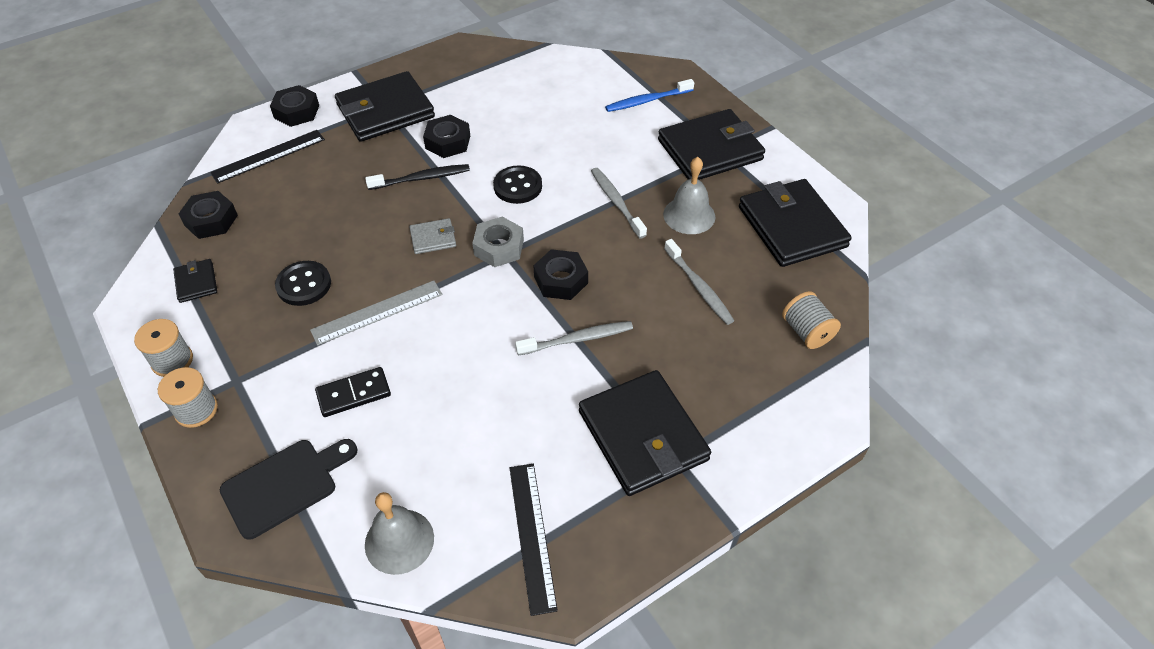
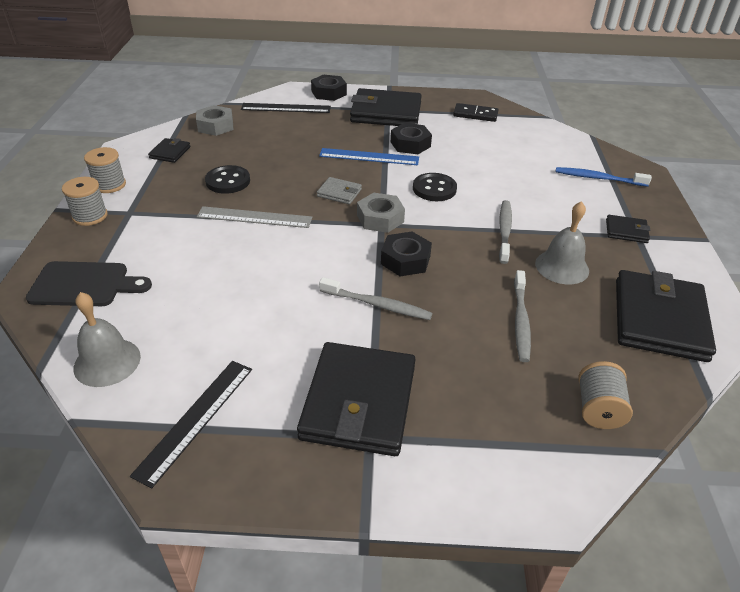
camera: 35 degrees right, 10 degrees down
black nut [179,191,238,239] -> grey nut [196,105,234,136]
black domino [315,367,391,417] -> black domino moved to [453,103,498,122]
black toothbrush [365,164,470,190] -> blue ruler [319,148,419,165]
black wallet [658,109,765,180] -> black wallet [606,215,650,243], size x0.46

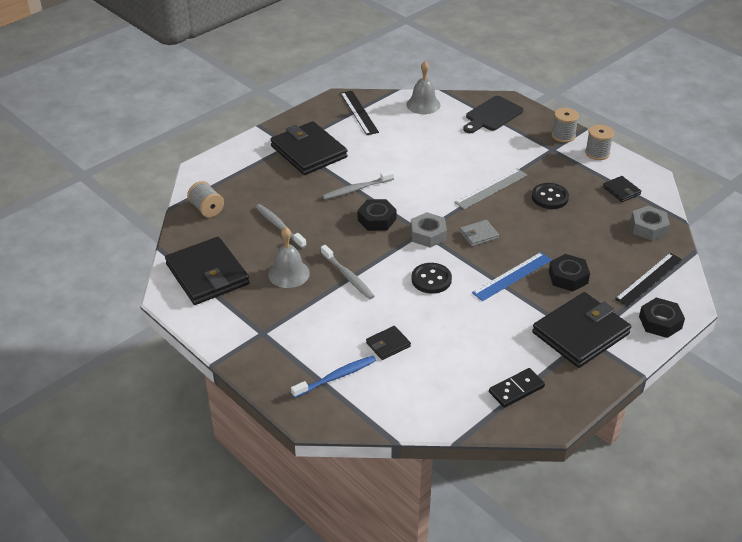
camera: 135 degrees right, 0 degrees up
black nut [391,123,432,154] -> black nut moved to [549,254,590,292]
black wallet [606,215,650,243] -> black wallet moved to [366,326,411,360]

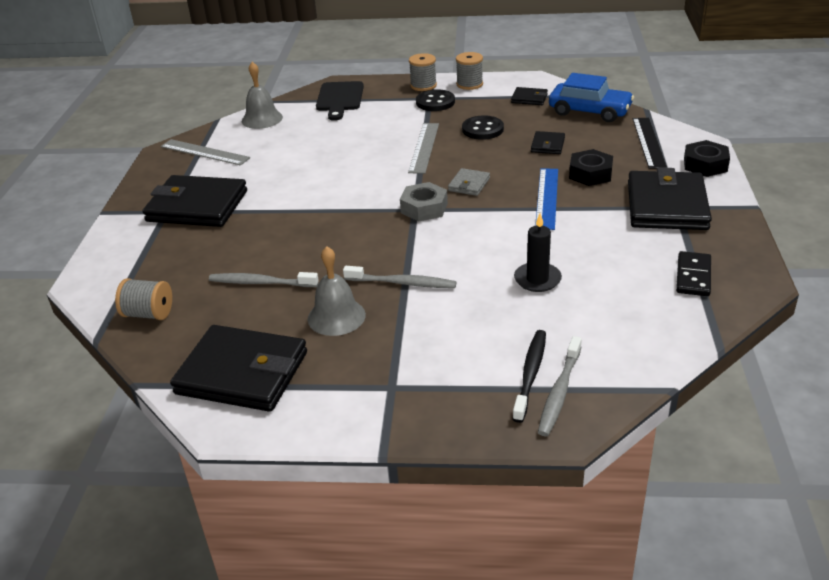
camera: 40 degrees left, 5 degrees down
blue toothbrush [291,356,376,398] -> black toothbrush [512,330,546,423]
grey toothbrush [322,170,394,200] -> grey toothbrush moved to [538,336,582,436]
black ruler [340,91,379,135] -> grey ruler [161,139,250,166]
black nut [358,199,397,231] -> none
black wallet [366,326,411,360] -> black wallet moved to [531,131,565,154]
black button [411,263,452,294] -> black button moved to [416,89,455,111]
grey nut [630,206,670,241] -> blue car [549,73,634,122]
none -> black candle [514,213,562,292]

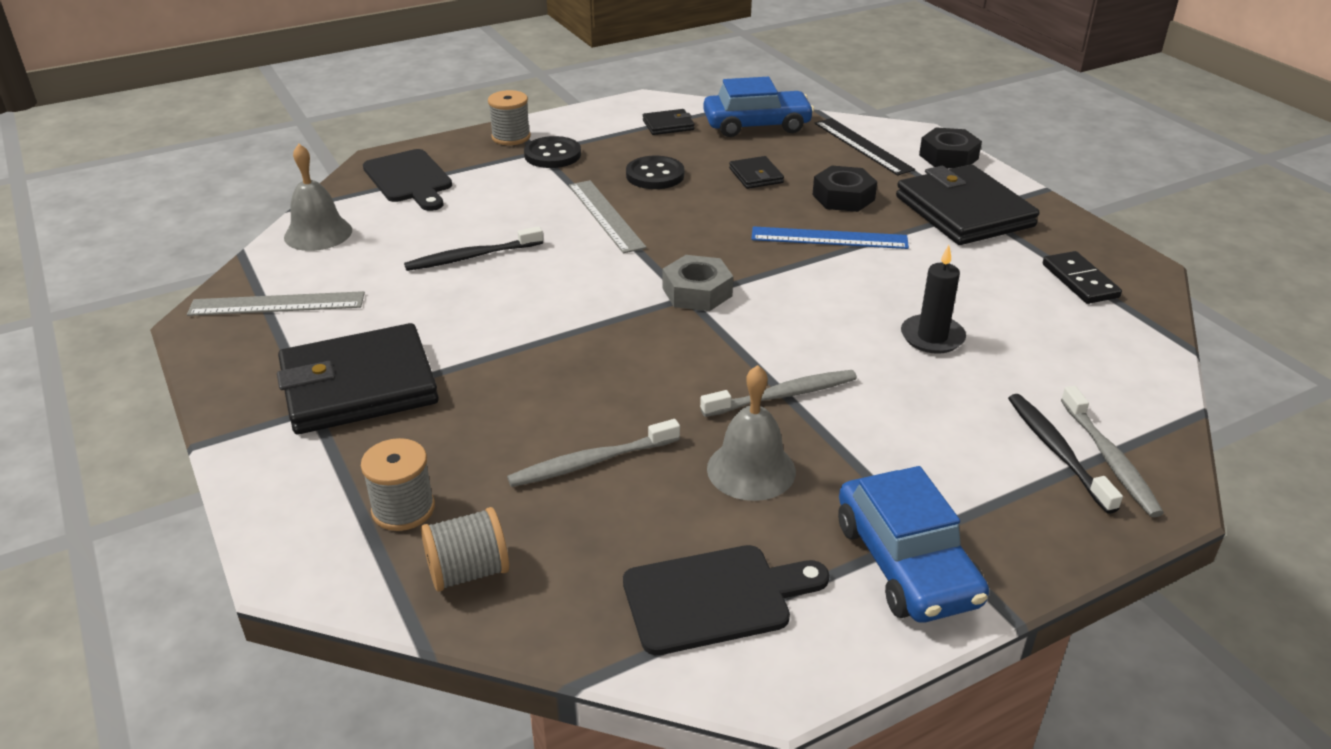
camera: 35 degrees left, 0 degrees up
black wallet [170,325,307,412] -> black cutting board [623,545,829,655]
grey wallet [448,168,490,196] -> none
grey spool [456,52,483,90] -> grey spool moved to [361,438,435,531]
blue ruler [535,168,558,230] -> blue ruler turned 60 degrees counterclockwise [751,226,909,249]
none -> black toothbrush [404,226,543,271]
none -> blue car [838,466,989,623]

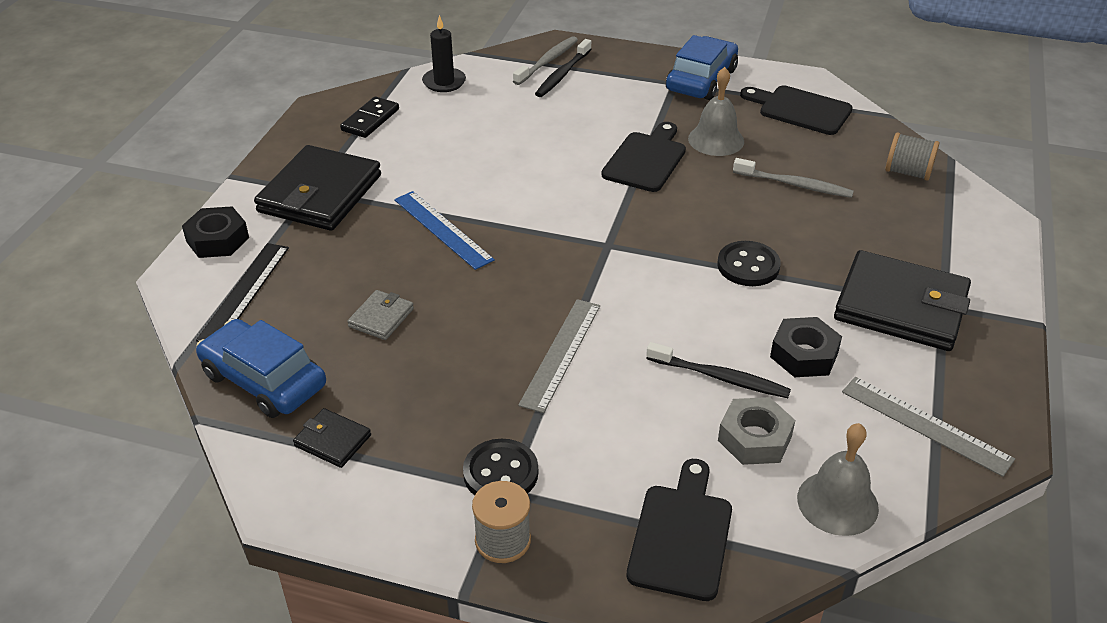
camera: 135 degrees left, 5 degrees up
grey spool [361,438,435,531] -> none
black button [626,156,684,189] -> black button moved to [718,241,781,286]
grey nut [663,255,733,311] -> grey nut moved to [718,397,795,465]
grey toothbrush [700,370,857,417] -> black cutting board [602,122,686,192]
black wallet [729,156,784,189] -> grey wallet [347,290,414,340]
black nut [812,166,877,212] -> black nut moved to [770,317,842,377]
black candle [901,245,966,354] -> black candle moved to [422,15,466,92]

